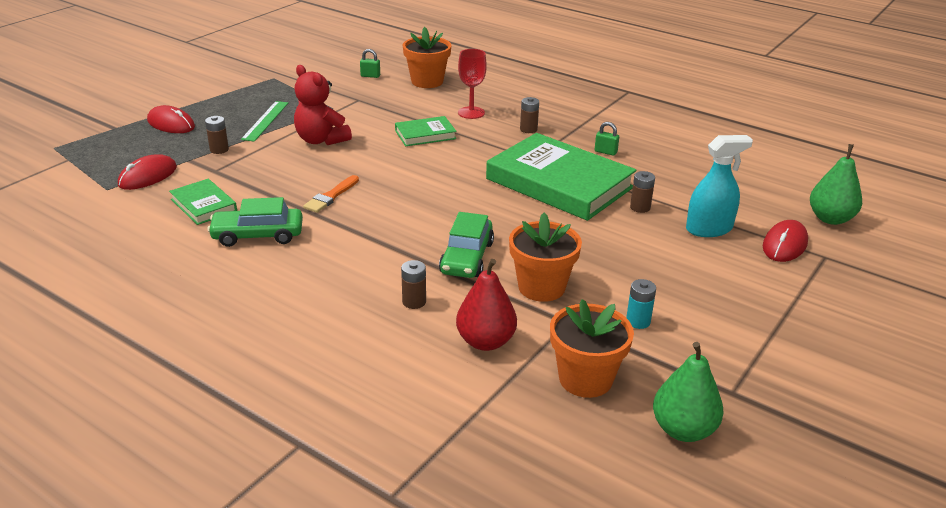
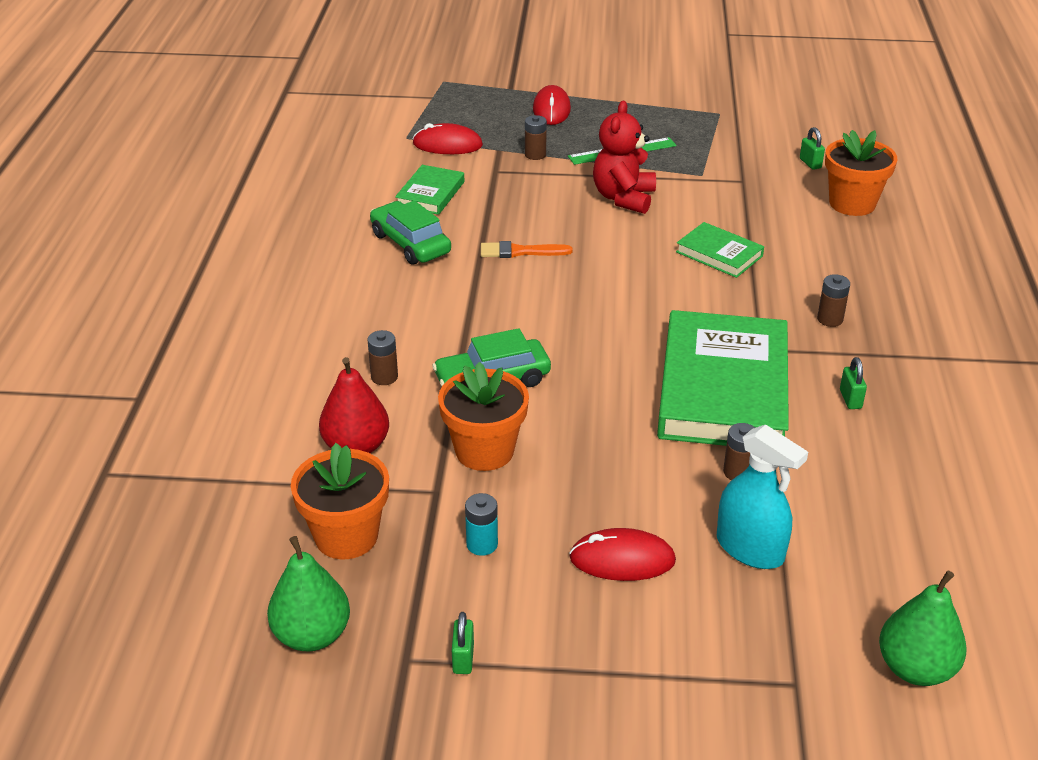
camera: 60 degrees right, 5 degrees up
red goblet [458,49,487,119] -> none
red mouse [763,220,808,262] -> red mouse moved to [569,528,676,581]
none -> green padlock [452,612,474,674]

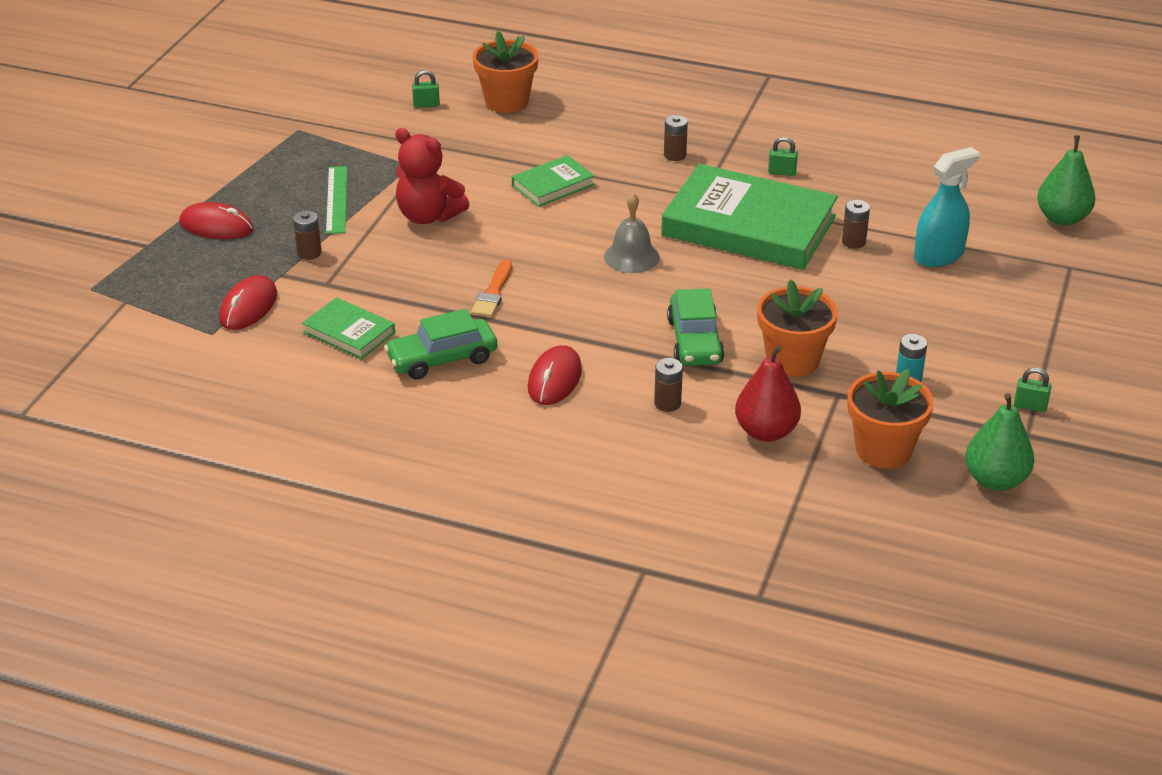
camera: 75 degrees left, 0 degrees up
red mouse [569,528,676,581] -> red mouse moved to [528,345,582,405]
none -> grey bell [604,193,660,273]

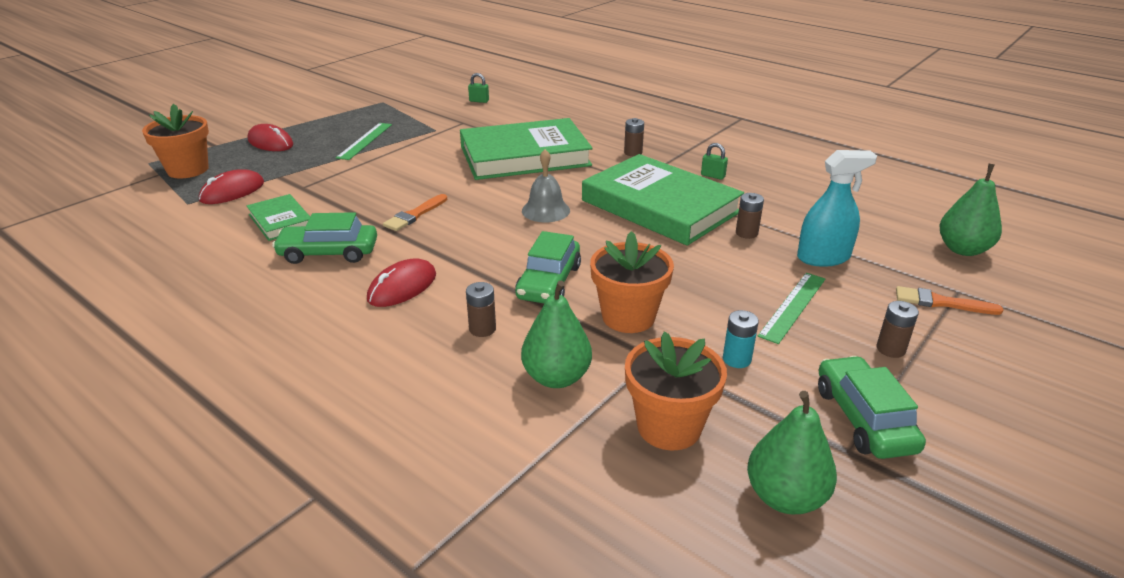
camera: 20 degrees right, 5 degrees down
brown battery [293,211,321,260] -> brown battery moved to [876,301,919,358]
red teddy bear [395,128,469,224] -> none
orange flower pot [473,31,539,113] -> orange flower pot moved to [142,104,209,179]
green book [512,155,595,207] -> green book [460,118,593,180], size x2.11
red pear [735,345,801,442] -> green pear [521,280,592,388]
green padlock [1014,368,1052,412] -> green car [818,356,926,459]
none -> green ruler [758,273,825,344]
none -> orange brush [896,286,1003,315]

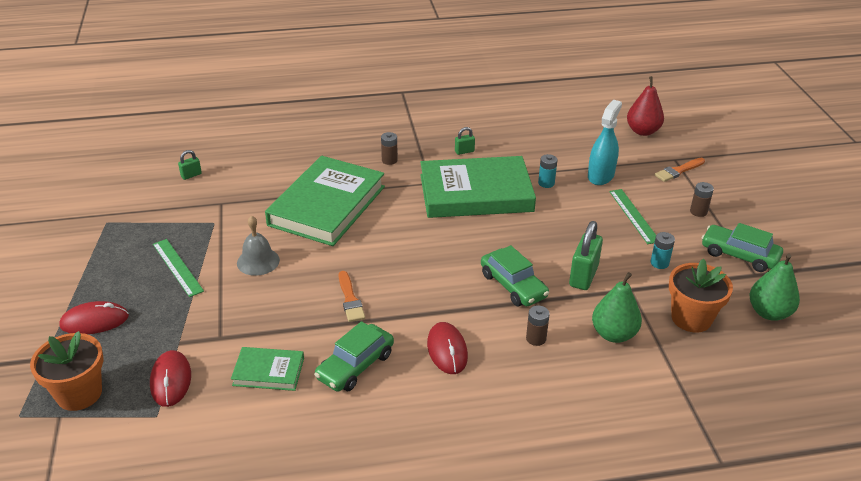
camera: 50 degrees left, 5 degrees up
grey bell [522,149,570,222] -> grey bell moved to [237,215,280,276]
orange flower pot [590,231,674,333] -> green padlock [569,221,603,290]
brown battery [736,193,764,239] -> turquoise battery [538,154,557,188]
green pear [940,164,1002,256] -> red pear [627,76,664,136]

